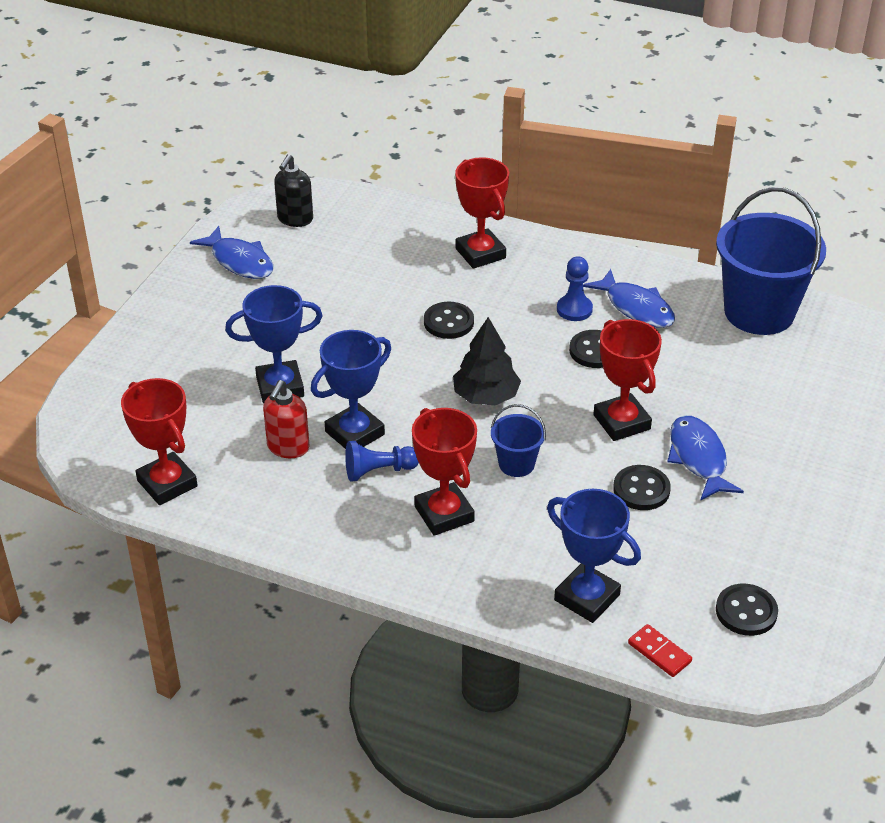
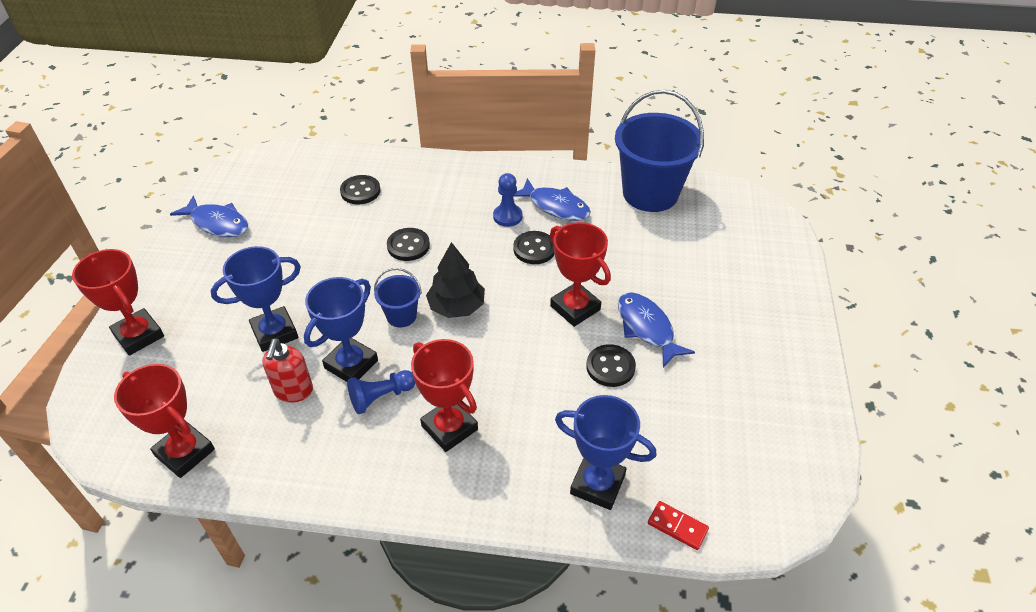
camera: 15 degrees left, 5 degrees up
black soap dispenser [274,154,313,227] -> none
red trophy [455,157,509,269] -> red trophy moved to [72,249,164,356]
blue bucket [491,404,546,477] -> blue bucket moved to [374,268,422,327]
black button [716,584,778,636] -> black button moved to [340,175,381,204]

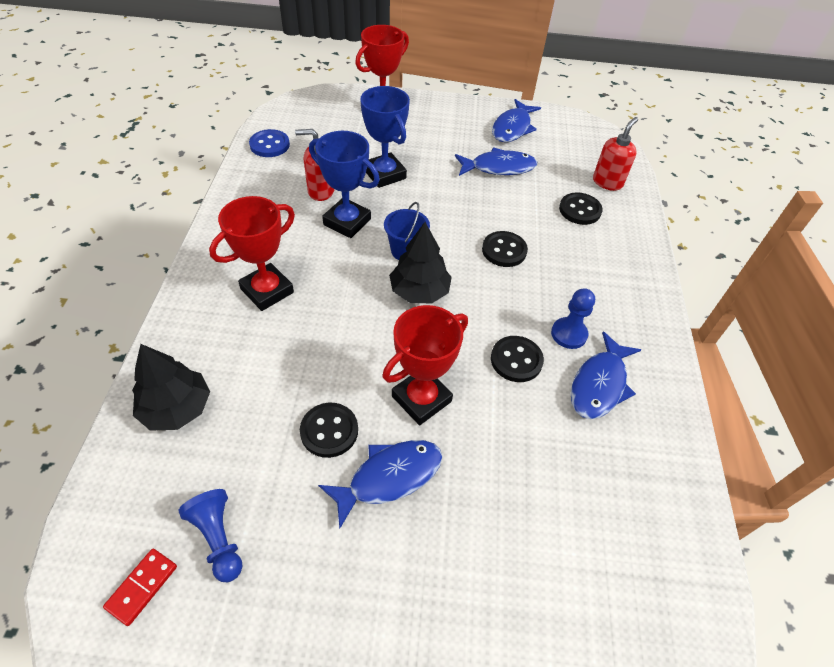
camera: 85 degrees right, 5 degrees up
red trophy [114,364,215,478] -> blue button [249,129,290,157]
blue pawn [347,370,415,414] -> blue pawn moved to [179,489,242,582]
blue trophy [555,395,656,510] -> black tree [132,344,210,431]
blue bucket [615,90,704,212] -> none
red domino [648,501,709,550] -> red domino moved to [103,549,177,626]
none -> blue fish [455,148,537,176]
none -> red soap dispenser [593,117,638,191]

